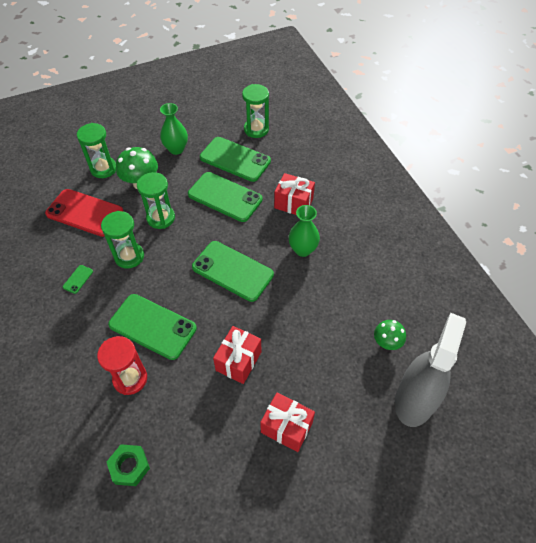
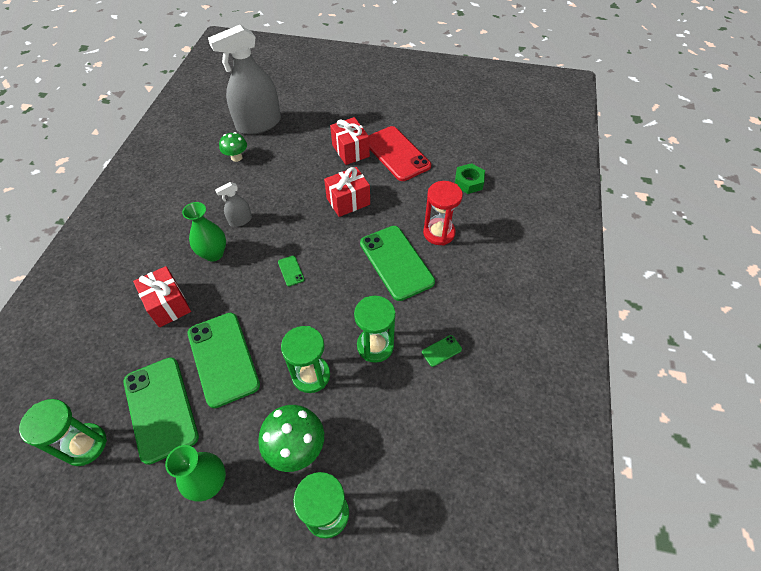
camera: 145 degrees left, 0 degrees up
red phone [45,189,123,237] -> red phone moved to [368,126,431,181]
green phone [192,241,274,302] -> green phone [278,256,305,286], size x0.40
none -> grey spray bottle [215,182,252,227]

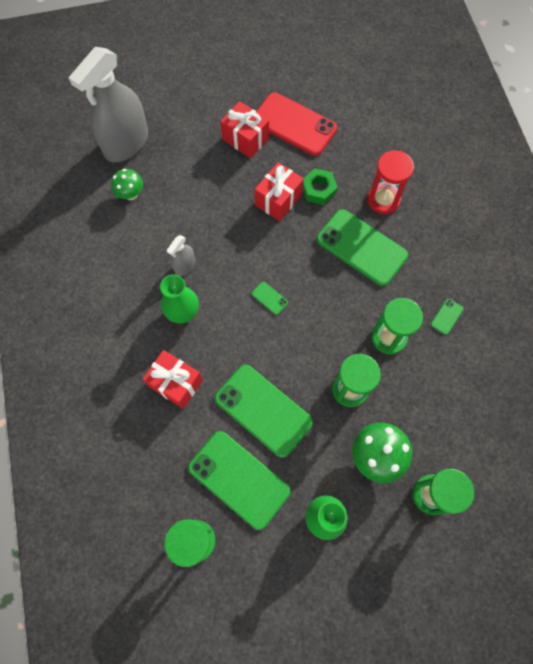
camera: 25 degrees left, 15 degrees up
green nut [455,163,485,194] -> green nut moved to [303,168,338,205]

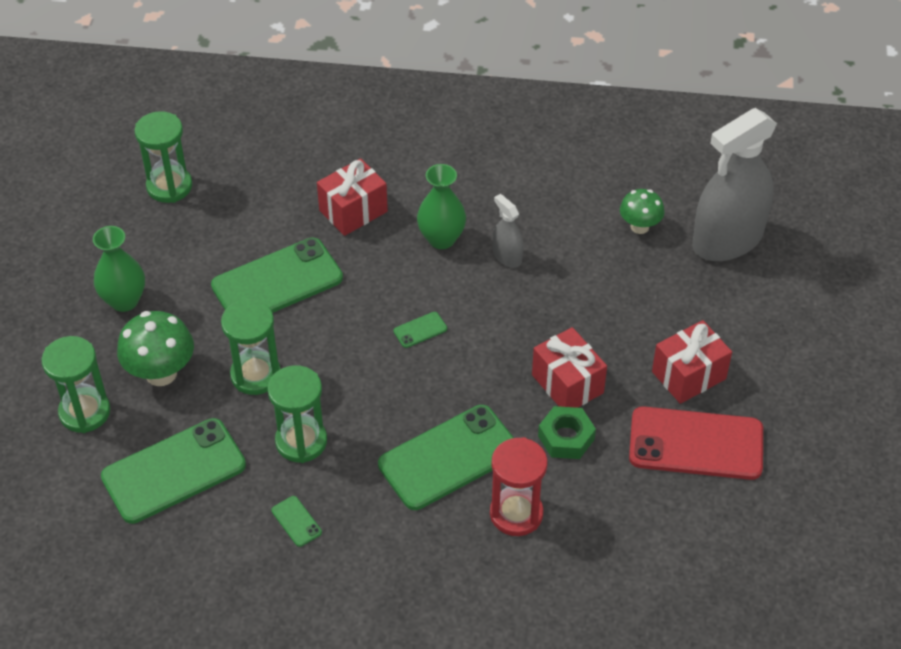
camera: 110 degrees right, 20 degrees down
grey spray bottle [69,47,148,162] -> grey spray bottle turned 90 degrees counterclockwise [692,108,777,261]
green phone [188,431,291,530] -> green phone moved to [101,418,246,524]
red phone [256,92,337,156] -> red phone turned 45 degrees clockwise [629,406,763,480]

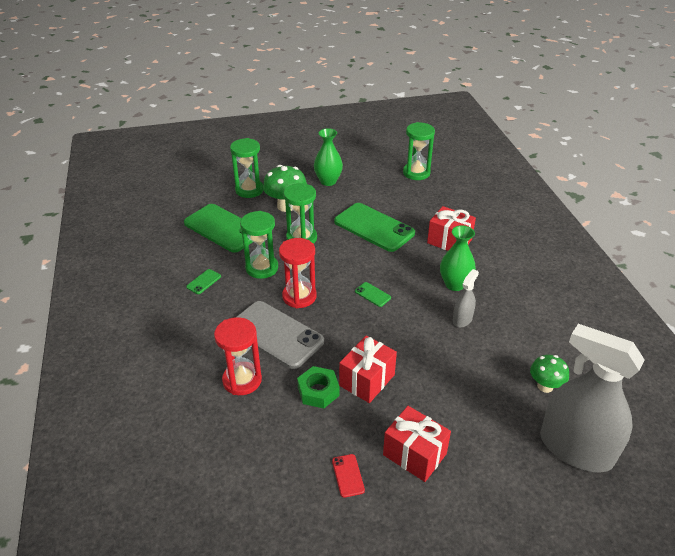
camera: 70 degrees right, 10 degrees down
green phone [378,405,514,510] -> grey phone [237,301,324,369]
red phone [629,406,763,480] -> red phone [332,454,365,498], size x0.40
none -> red hourglass [279,238,317,308]

